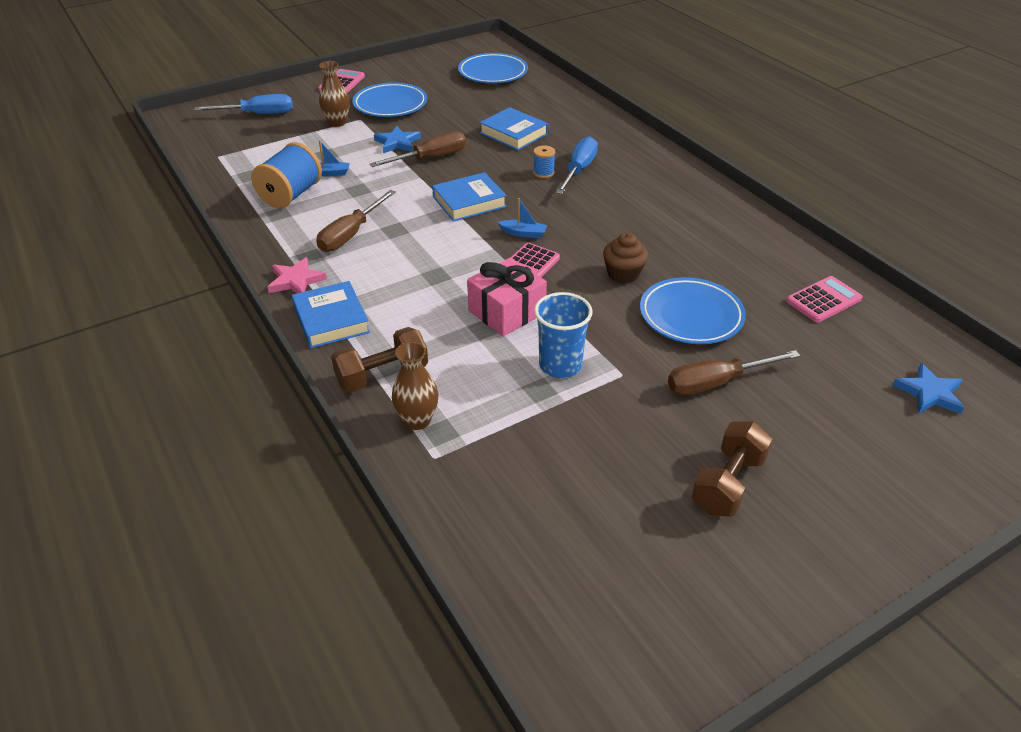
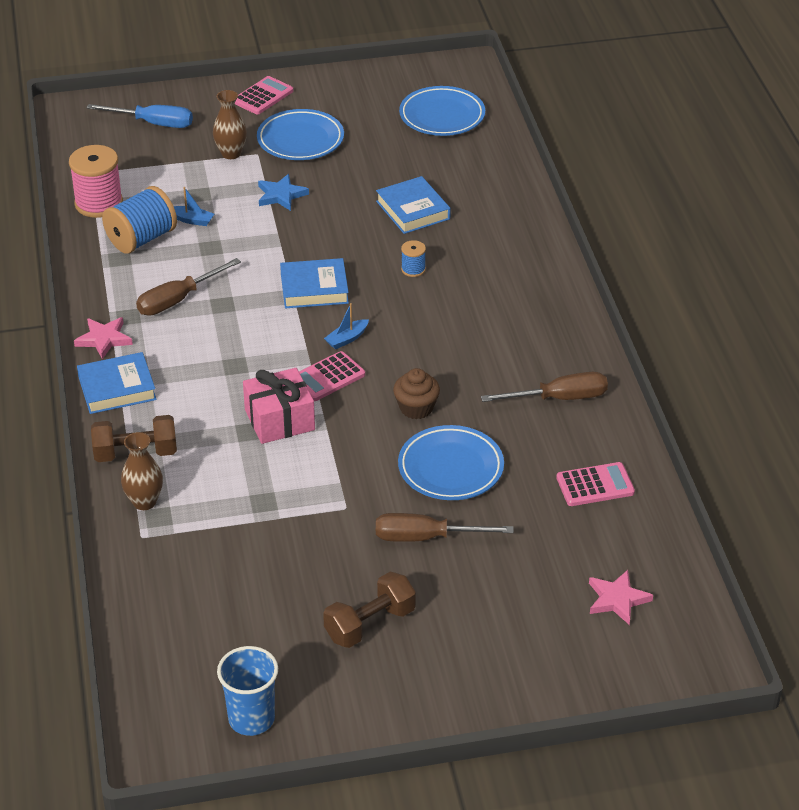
camera: 20 degrees right, 0 degrees up
blue book [292,281,370,348] -> blue book turned 75 degrees clockwise [77,352,157,414]
brown screwdriver [369,131,466,167] -> brown screwdriver moved to [481,372,608,402]
blue boat [498,198,547,238] -> blue boat turned 105 degrees clockwise [324,303,369,349]
blue cup [534,292,593,378] -> blue cup moved to [217,646,278,736]
blue screwdriver [556,136,598,194] -> none
blue star [893,363,964,414] -> pink star [589,570,653,625]
none -> pink spool [69,145,123,218]

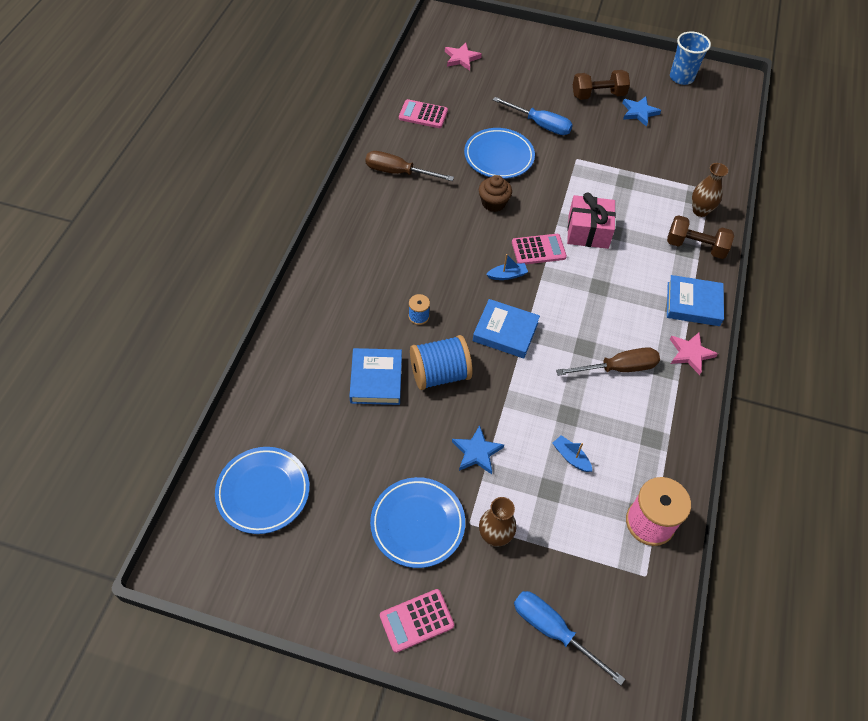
camera: 155 degrees left, 15 degrees up
blue spool [102,186,177,254] -> blue spool moved to [410,335,472,390]
brown screwdriver [376,513,514,542] -> blue screwdriver [493,97,573,135]
none -> blue star [623,96,661,127]

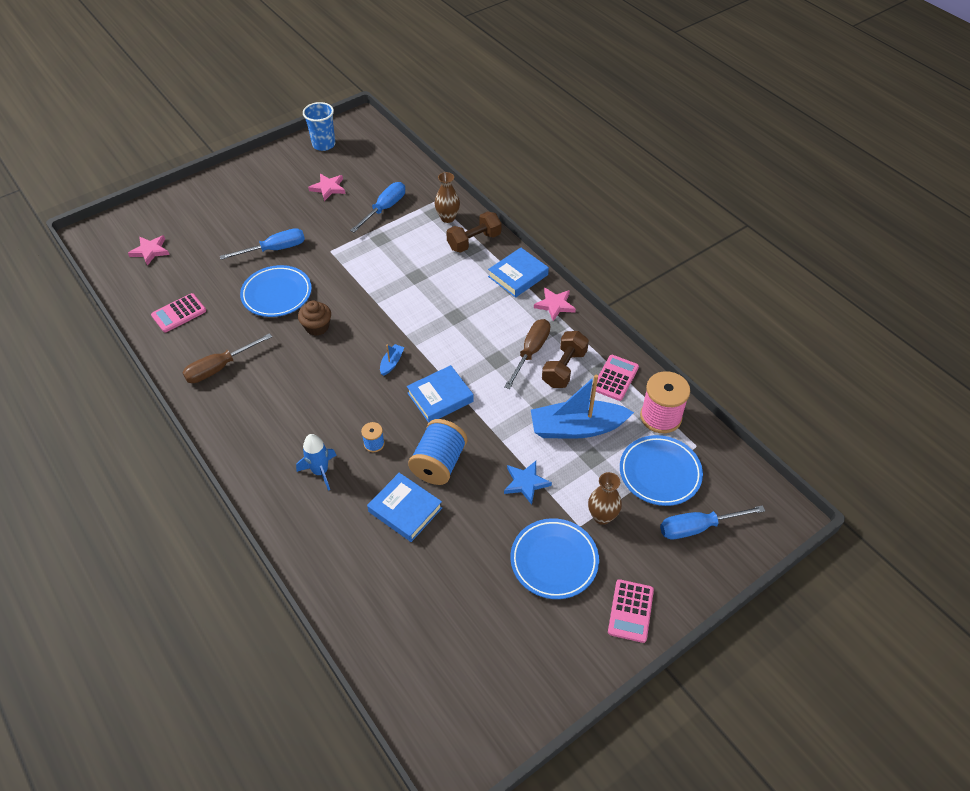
camera: 50 degrees left, 5 degrees down
blue plate [215,447,310,534] -> blue plate moved to [620,435,703,506]
pink calculator [512,234,567,264] -> pink calculator moved to [596,355,639,401]
blue boat [553,435,593,472] -> blue boat [531,375,634,439], size x2.39
pink gift [567,192,616,249] -> none
brown dumbbell [573,70,630,100] -> brown dumbbell moved to [542,331,589,388]
blue star [623,96,661,127] -> pink star [308,174,346,201]
none -> blue rocket [296,434,337,491]
none -> blue screwdriver [350,182,405,233]

